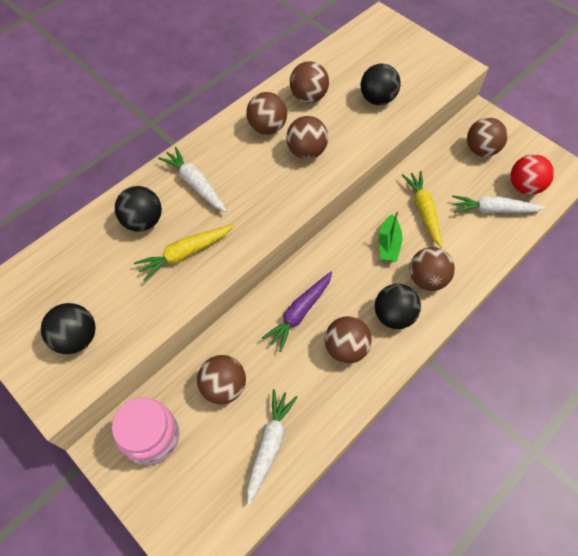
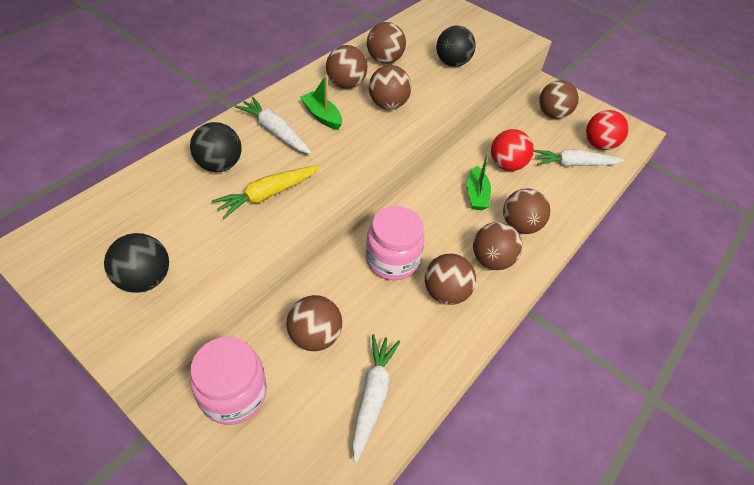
camera: 10 degrees left, 10 degrees down
purple carrot [262,272,332,352] -> pink jar [365,206,424,280]
black ball [375,284,421,329] -> brown ball [473,222,522,270]
yellow carrot [402,171,442,248] -> red ball [491,129,534,171]
none -> green boat [300,76,342,130]

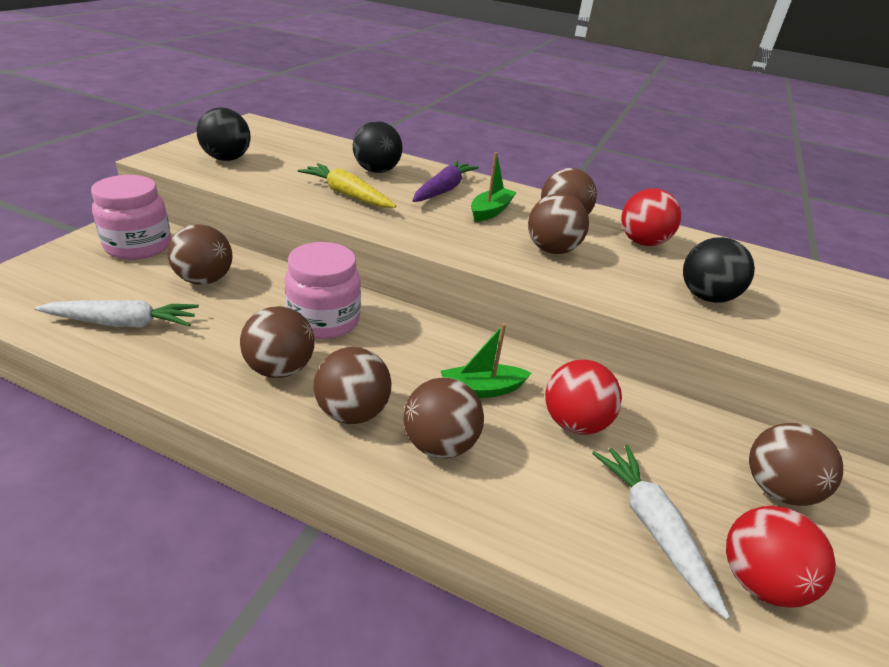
camera: 75 degrees right, 15 degrees down
white carrot [235,97,311,154] -> purple carrot [412,161,479,202]
brown ball [367,22,406,64] -> red ball [621,188,681,246]

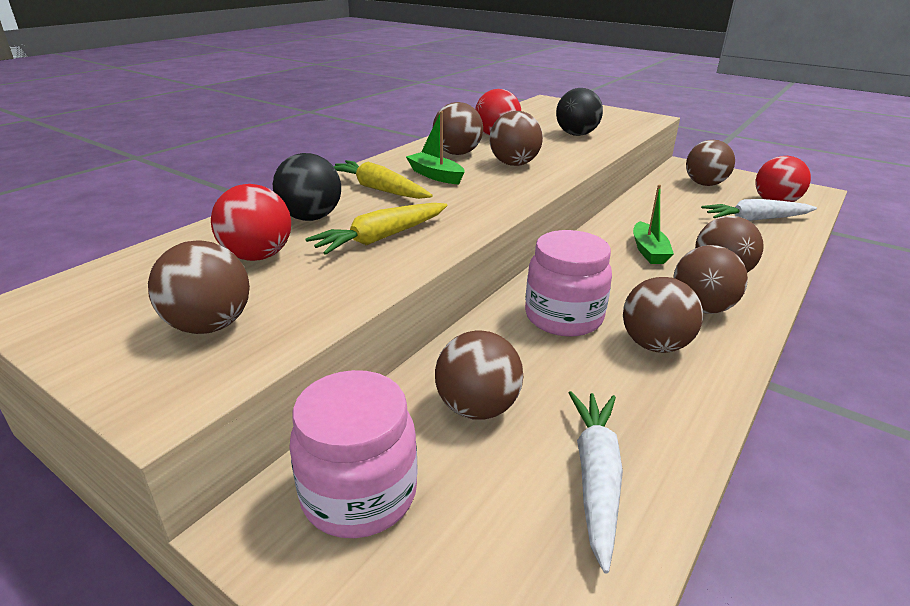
camera: 75 degrees left, 5 degrees down
black ball [197,107,251,161] -> brown ball [148,240,250,334]
purple carrot [412,161,479,202] -> yellow carrot [333,160,433,199]
red ball [545,360,622,435] -> red ball moved to [211,184,291,261]

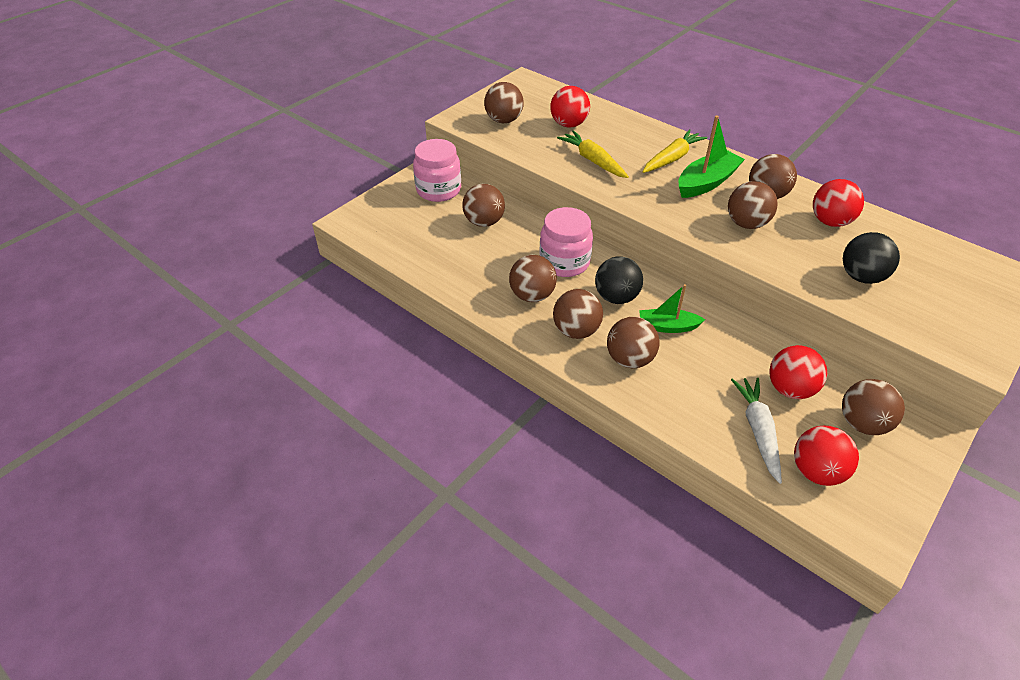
camera: 95 degrees right, 15 degrees up
black ball [273,153,341,221] -> black ball moved to [595,256,643,304]
green boat [406,111,465,184] -> green boat [678,116,745,198], size x1.51
white carrot [569,391,623,574] -> none
none -> red ball [769,345,827,399]

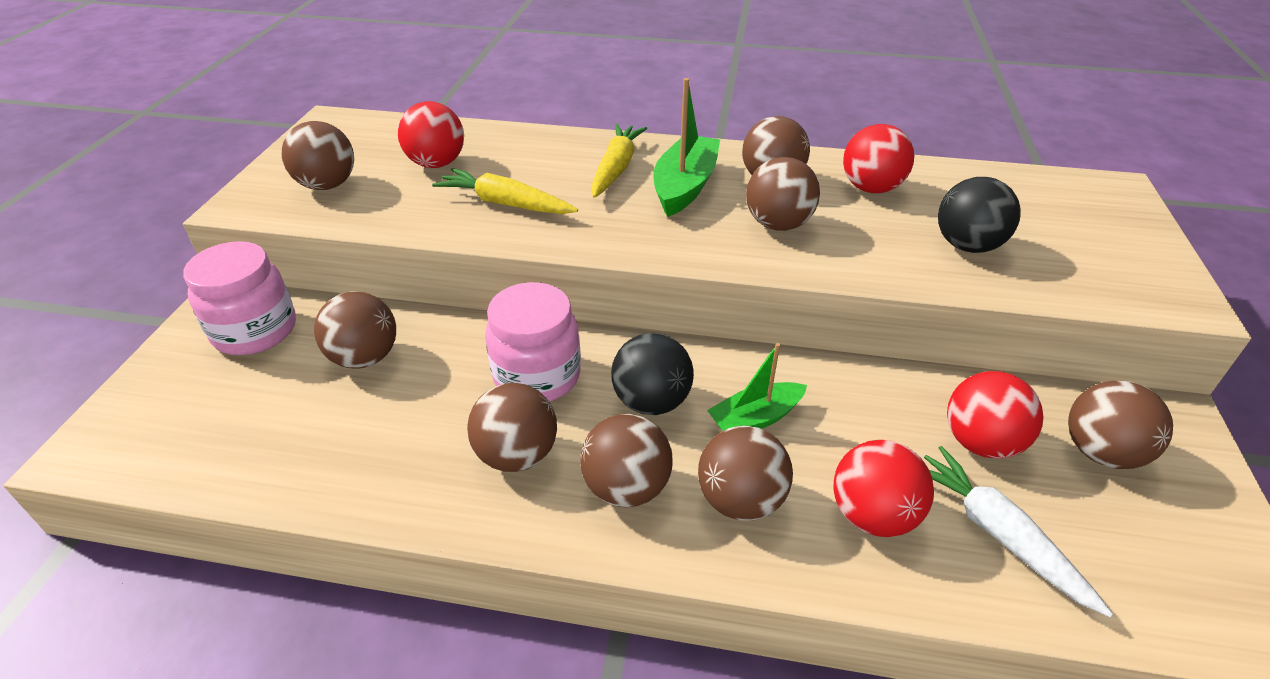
camera: 30 degrees left, 5 degrees down
red ball [794,425,859,486] -> red ball moved to [833,440,934,537]

